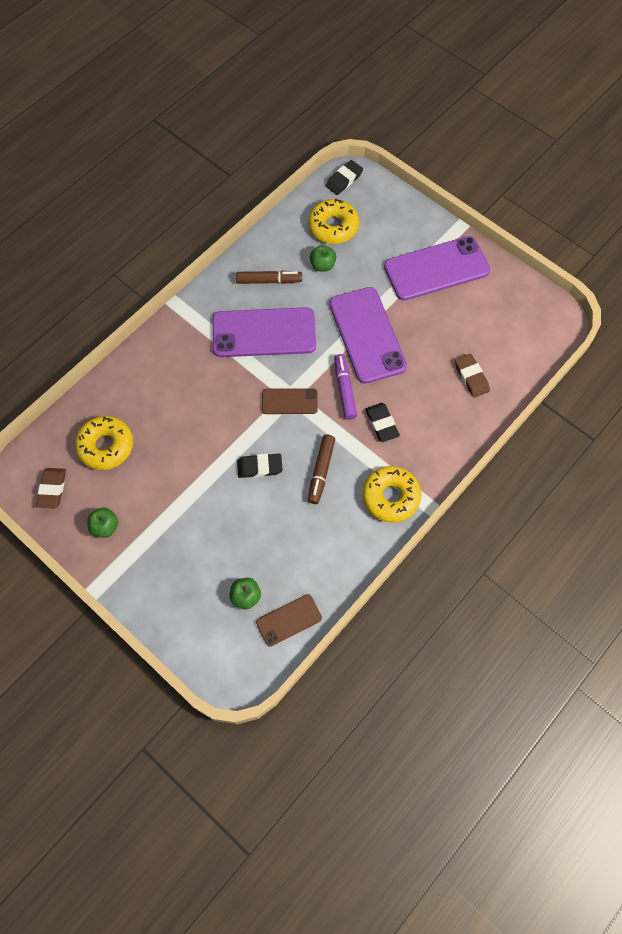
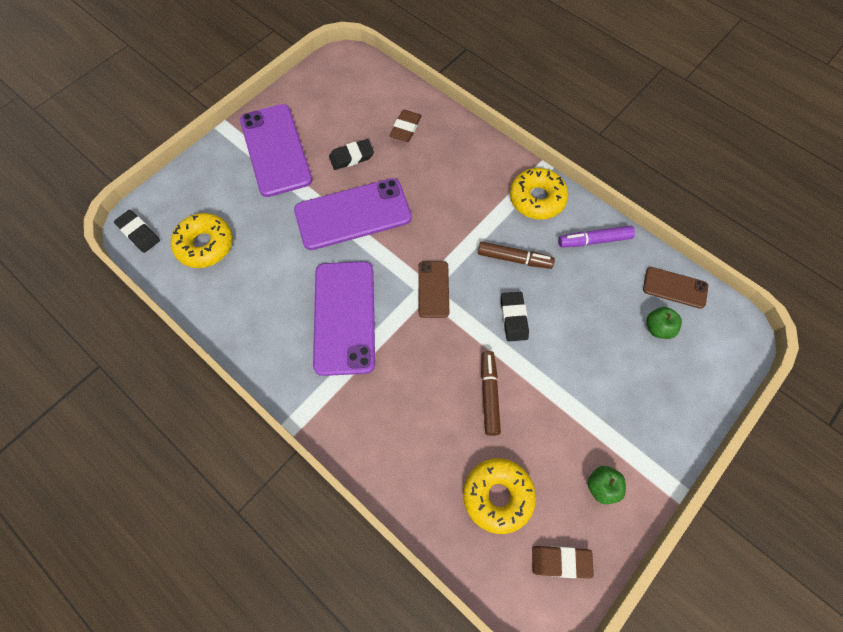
camera: 90 degrees left, 0 degrees up
brown marker [236,271,302,284] -> brown marker moved to [481,351,501,436]
brown phone [256,594,322,647] -> brown phone turned 45 degrees counterclockwise [643,267,708,309]
green apple [310,245,336,271] -> none
purple marker [334,354,357,420] -> purple marker moved to [559,226,635,248]
black eraser [365,403,400,442] -> black eraser moved to [329,139,374,170]
brown eraser [455,354,490,398] -> brown eraser turned 45 degrees counterclockwise [390,110,422,142]

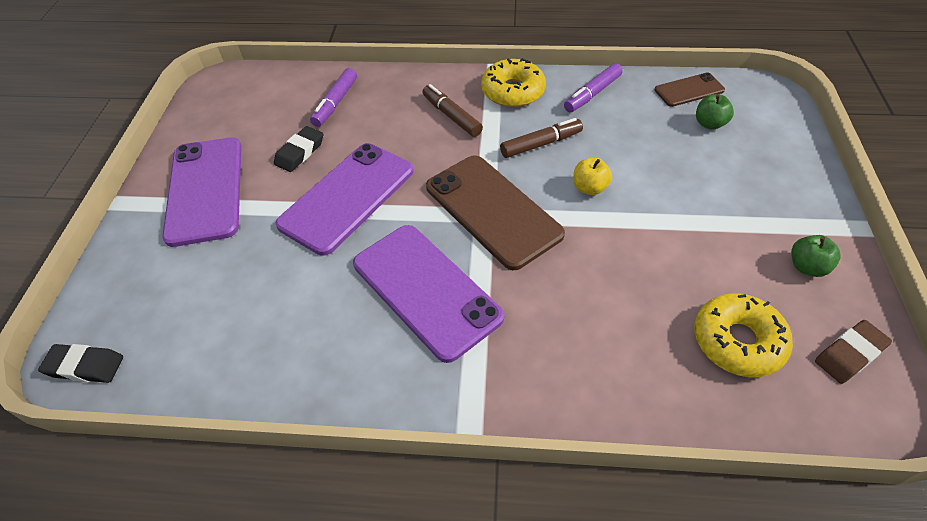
camera: 35 degrees left, 15 degrees down
yellow donut [171,213,233,268] -> none
purple phone [240,104,312,197] -> purple phone turned 45 degrees clockwise [162,137,242,247]
brown eraser [390,110,422,142] -> purple marker [310,68,357,127]
brown phone [418,261,449,318] -> brown phone [426,155,565,270], size x1.91
brown marker [481,351,501,436] -> brown marker moved to [422,84,483,137]
black eraser [501,292,529,342] -> yellow apple [573,158,612,195]

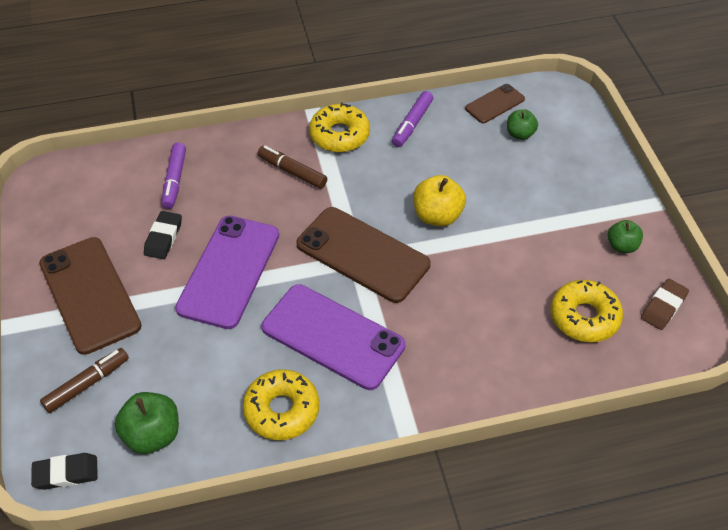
camera: 20 degrees left, 0 degrees up
purple phone [162,137,242,247] -> brown phone [39,237,142,355]
brown marker [500,118,583,158] -> brown marker moved to [40,348,129,413]
yellow apple [573,158,612,195] -> yellow apple [413,175,466,226], size x1.57
none -> green apple [115,392,179,454]
none -> yellow donut [243,370,319,440]

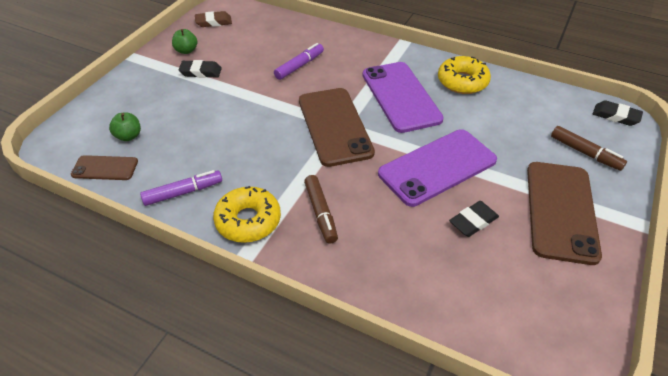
camera: 140 degrees left, 5 degrees down
brown marker [40,348,129,413] -> brown marker turned 135 degrees counterclockwise [551,126,627,171]
green apple [115,392,179,454] -> none
purple marker [162,143,186,209] -> purple marker moved to [274,43,324,80]
yellow apple [413,175,466,226] -> none
yellow donut [551,280,623,342] -> none
none -> black eraser [179,60,222,78]

